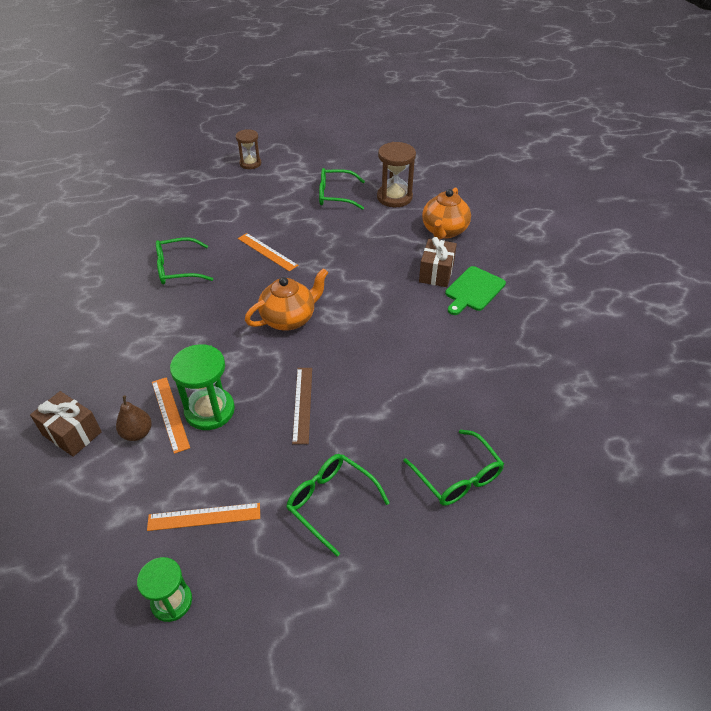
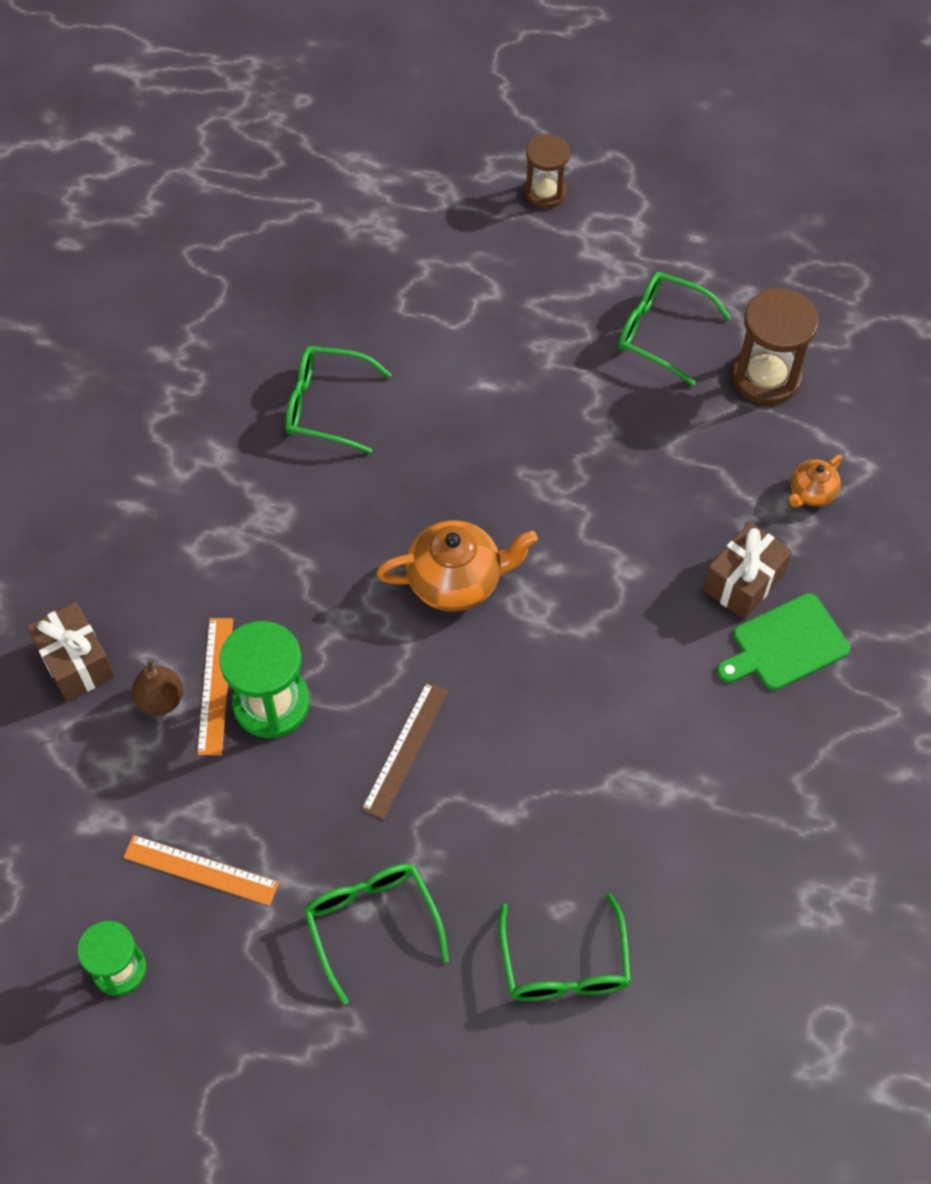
camera: 25 degrees right, 15 degrees up
orange ruler [238,233,298,272] -> none
orange teapot [422,188,471,240] -> orange teapot [789,455,842,507], size x0.54

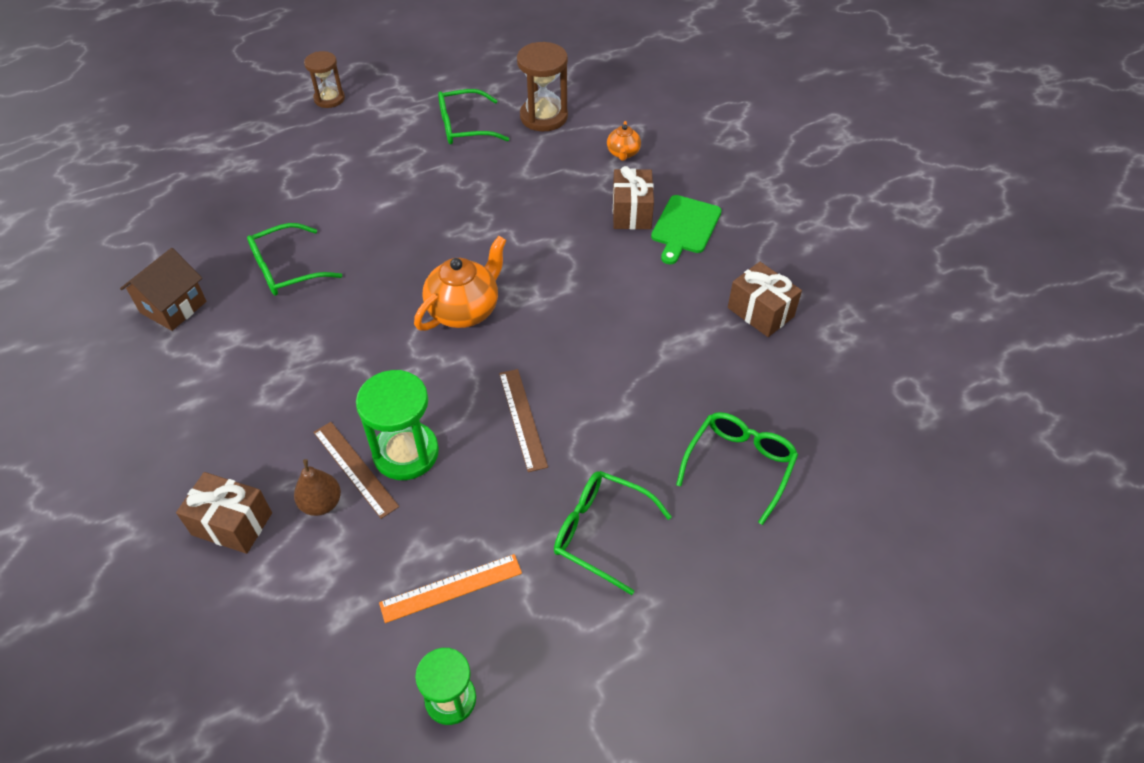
camera: 40 degrees left, 10 degrees down
orange ruler [197,618,233,755] -> brown ruler [313,422,399,519]
green glasses [499,893,631,1001] -> green glasses turned 105 degrees counterclockwise [676,412,798,525]
none -> brown house [120,248,207,331]
none -> brown gift [728,262,802,337]

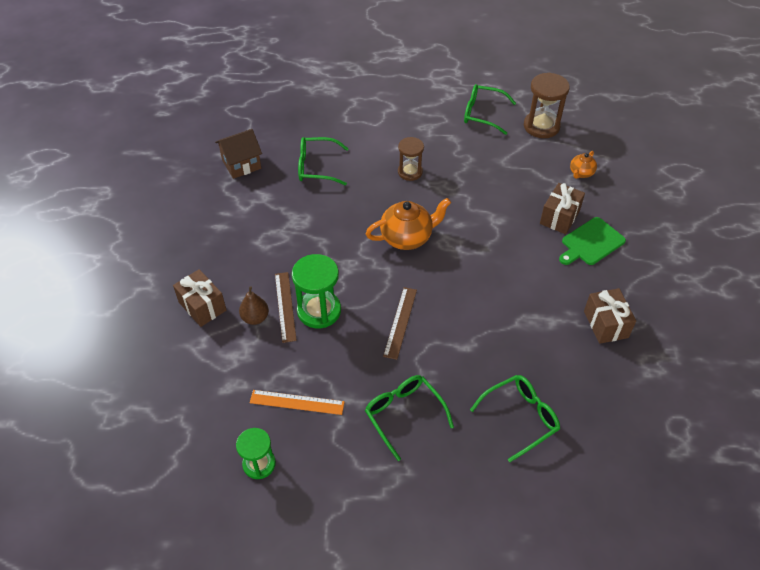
camera: 30 degrees right, 0 degrees up
brown hourglass [304,51,345,108] -> brown hourglass moved to [398,137,424,181]

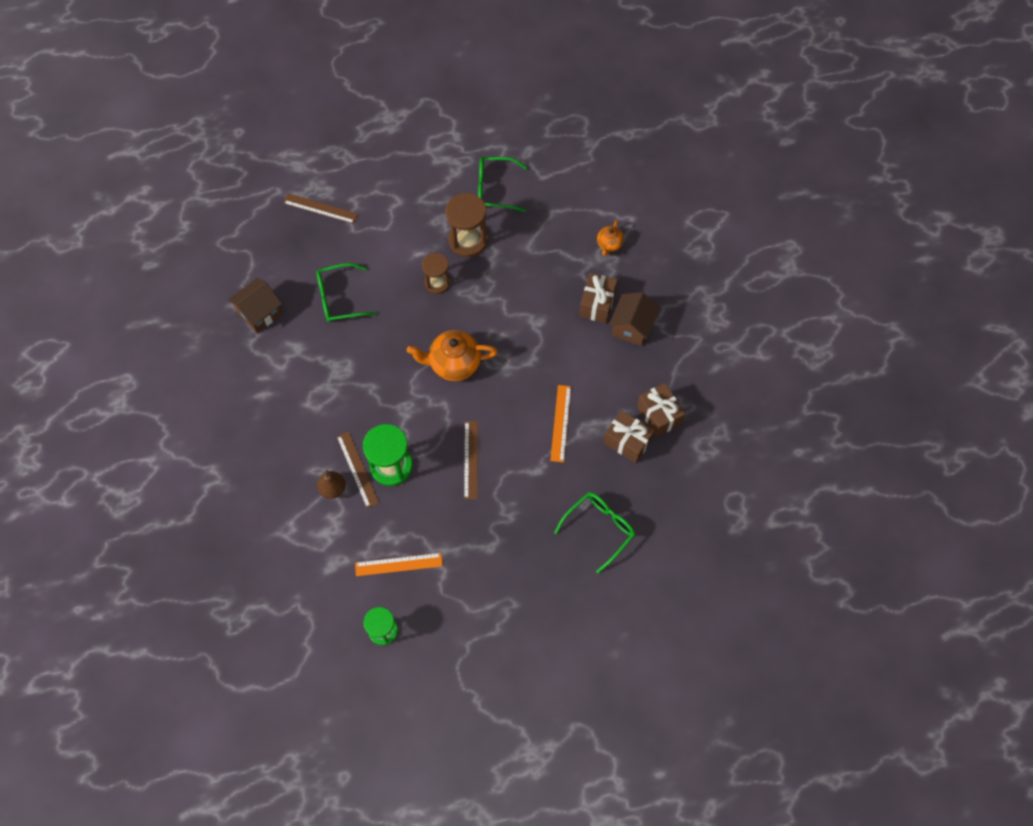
camera: 15 degrees left, 15 degrees up
brown gift [173,269,226,327] -> brown gift moved to [603,410,655,463]
green glasses [365,375,454,461] -> none
orange teapot [366,198,451,250] -> orange teapot turned 150 degrees counterclockwise [407,330,498,381]
brown hourglass [524,73,570,138] -> brown hourglass moved to [445,193,488,257]
green cutting board [559,217,626,265] -> brown house [609,292,660,346]
none -> brown ruler [283,193,358,224]
none -> orange ruler [550,385,571,462]

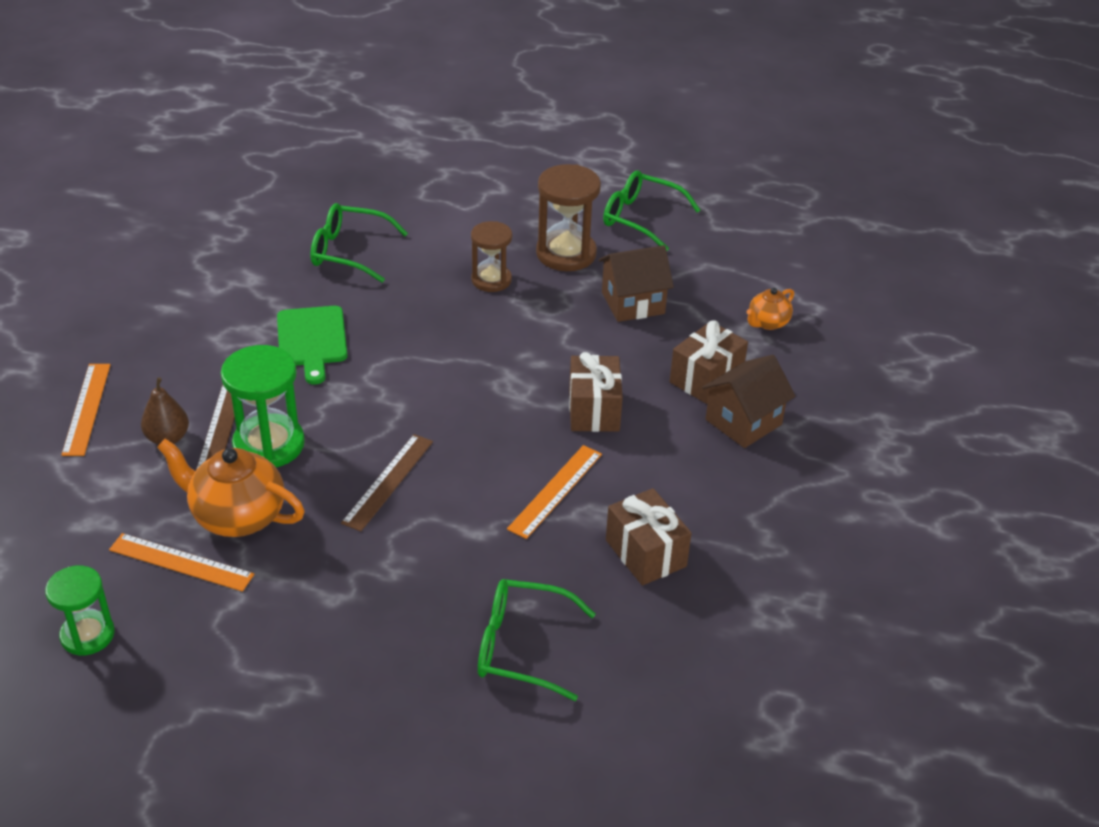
camera: 25 degrees right, 25 degrees down
brown house [228,278,282,333] -> brown house moved to [599,245,674,322]
brown ruler [283,193,358,224] -> none
orange teapot [407,330,498,381] -> orange teapot moved to [157,439,305,537]
green glasses [554,492,635,573] -> green glasses turned 150 degrees counterclockwise [478,579,595,701]
brown gift [637,383,685,437] -> brown gift moved to [569,352,623,432]
none -> orange ruler [61,364,111,456]
none -> green cutting board [277,306,348,385]

